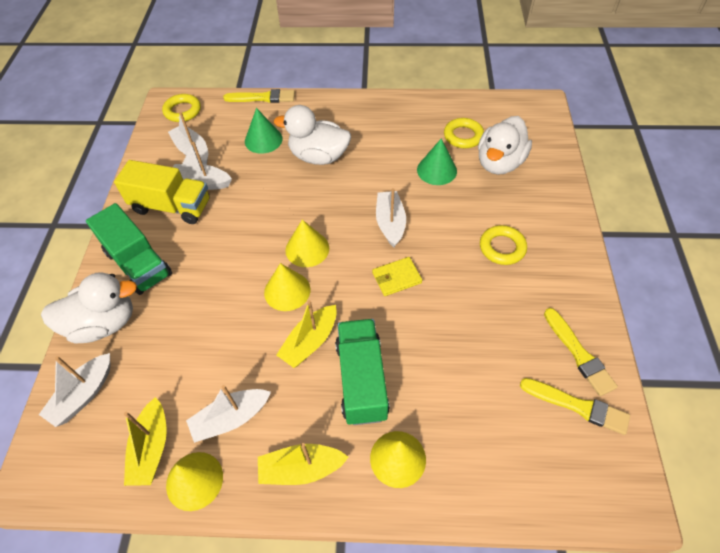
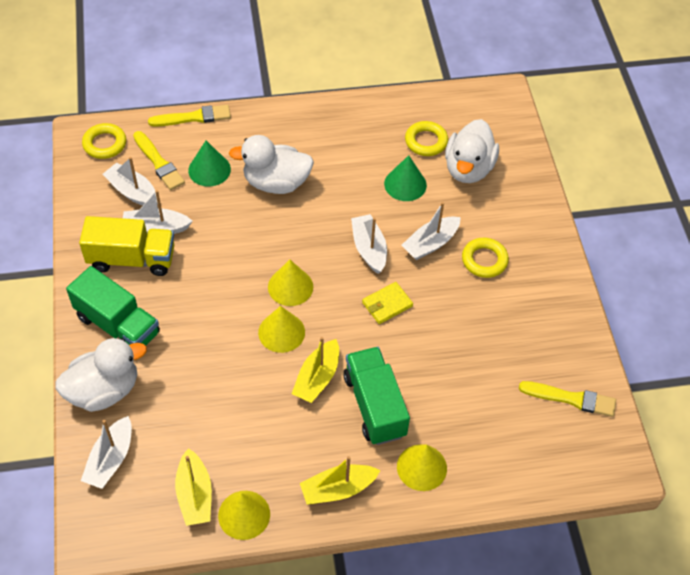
camera: 15 degrees left, 0 degrees up
white boat [186,385,271,443] -> white boat moved to [402,202,461,260]
yellow brush [544,308,618,396] -> yellow brush moved to [133,131,185,190]

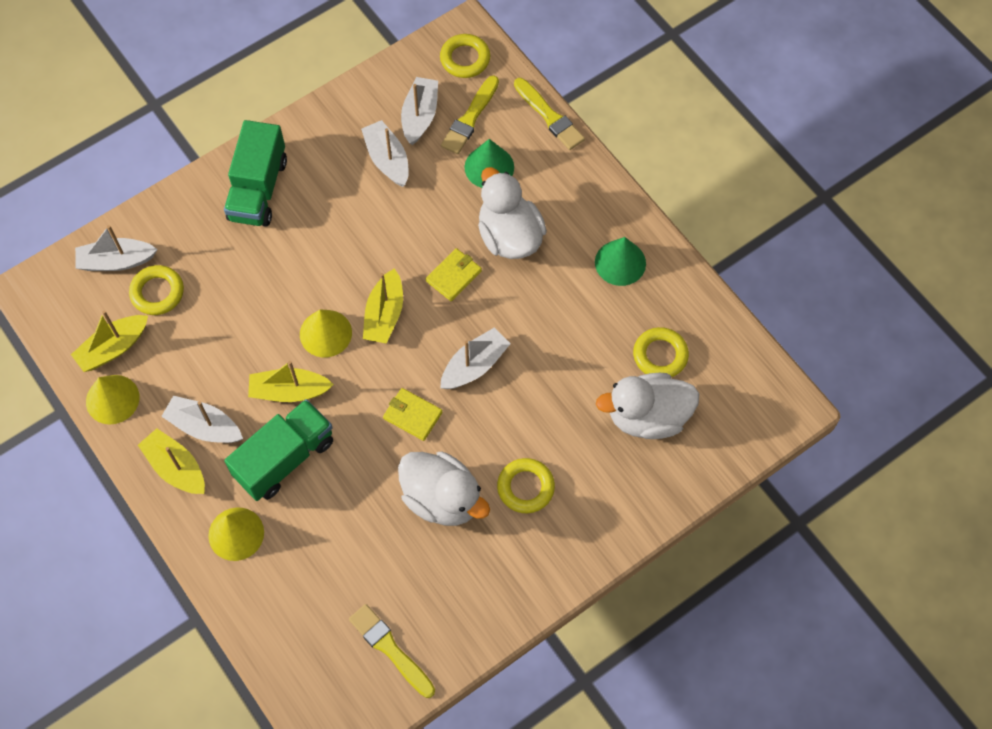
camera: 65 degrees right, 10 degrees up
white duck [55,338,147,412] -> white duck moved to [398,452,490,526]
yellow truck [79,216,174,276] -> none
yellow cone [268,260,313,306] -> yellow boat [363,268,403,343]
green cone [384,155,427,201] -> green cone moved to [595,237,646,286]
white boat [402,202,461,260] -> white boat moved to [161,396,243,443]
yellow brush [519,381,616,417] -> yellow brush turned 150 degrees clockwise [349,604,435,698]
none -> yellow ring [129,265,184,315]
none -> yellow wallet [426,248,482,301]

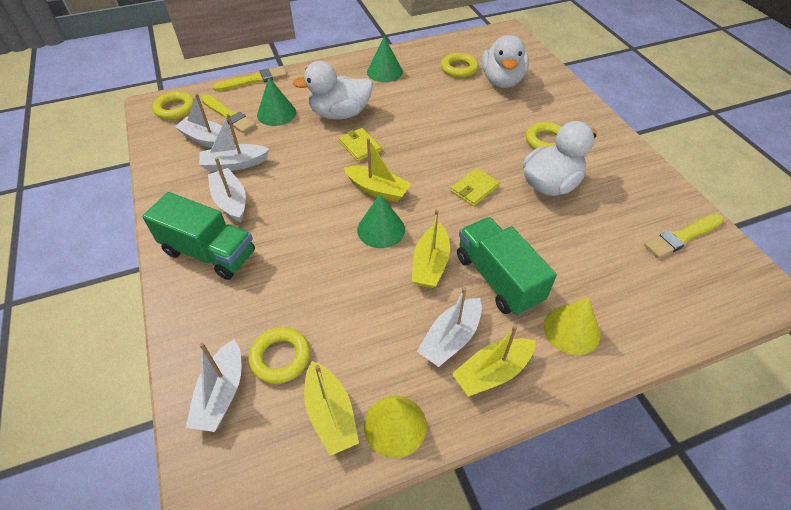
camera: 75 degrees left, 15 degrees down
yellow cone [300,309,352,357] -> green cone [357,194,405,248]
white boat [440,328,511,389] -> white boat moved to [208,157,246,223]

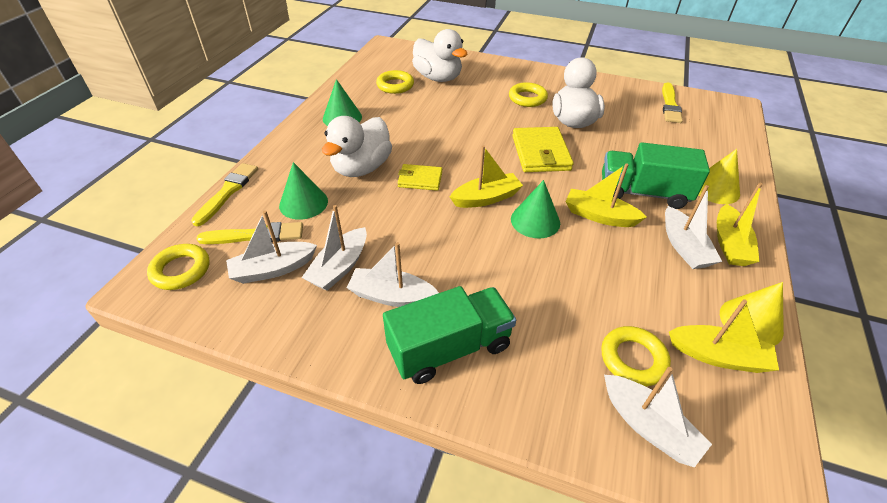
camera: 50 degrees left, 5 degrees down
yellow boat [412,209,450,288] -> yellow boat turned 150 degrees clockwise [565,163,647,227]
yellow wallet [451,168,500,206] -> yellow wallet [512,127,574,172], size x1.66

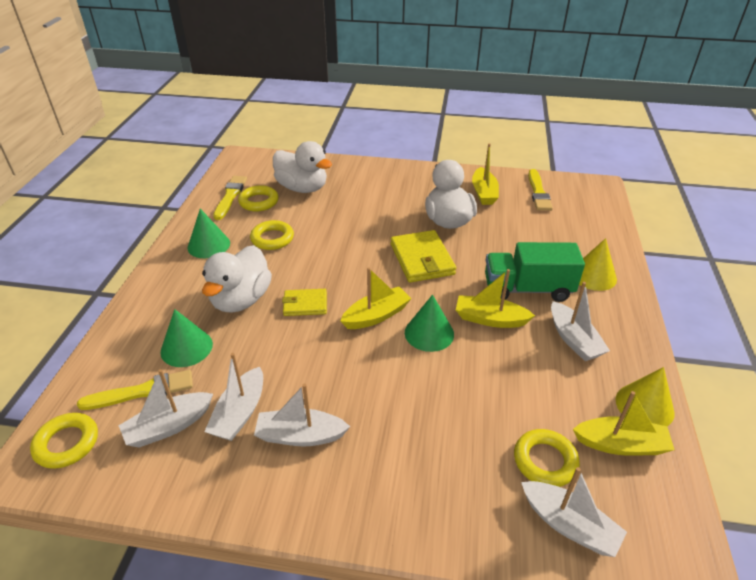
camera: 10 degrees left, 5 degrees down
yellow brush [191,163,258,226] -> yellow brush moved to [213,176,247,220]
green truck [383,286,516,384] -> none
yellow ring [509,82,548,107] -> yellow ring moved to [250,220,294,250]
yellow boat [717,183,762,266] -> yellow boat moved to [472,143,499,205]

